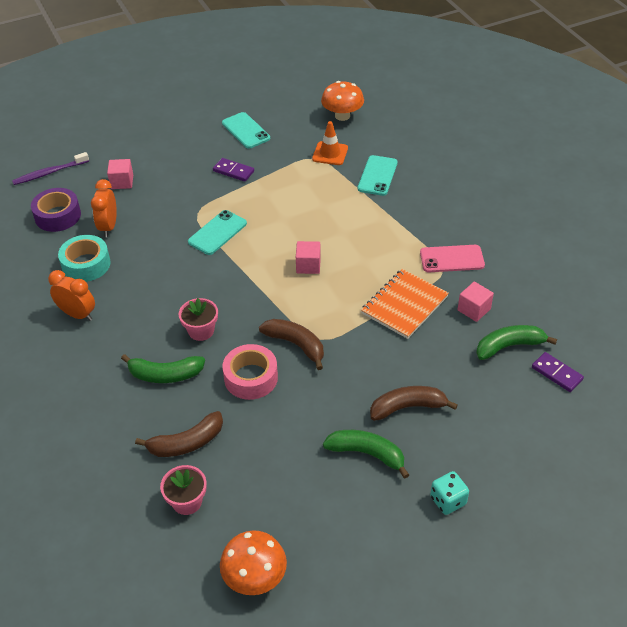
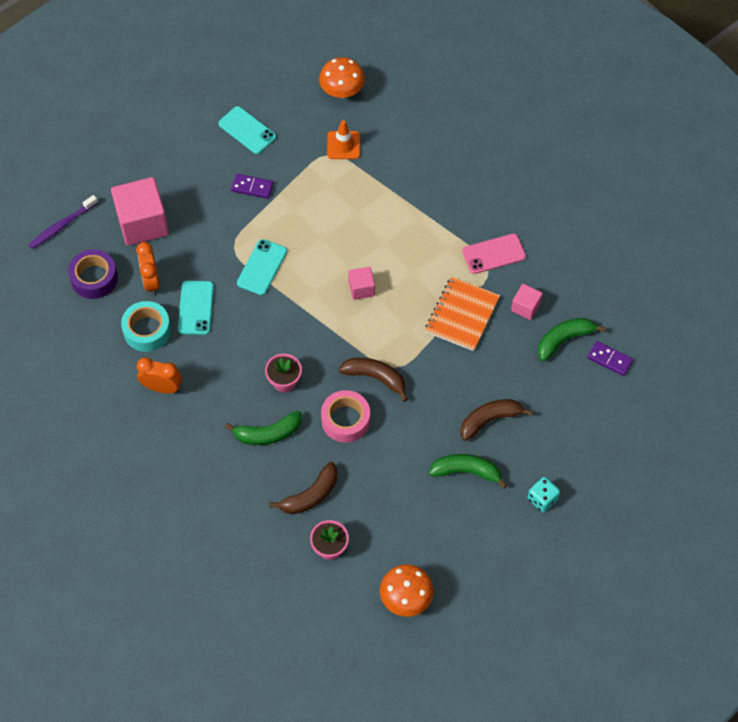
camera: 15 degrees left, 15 degrees up
pink cube [107,159,133,189] -> pink cube [111,177,169,246], size x2.01
turquoise phone [357,155,398,196] -> turquoise phone moved to [178,281,214,335]

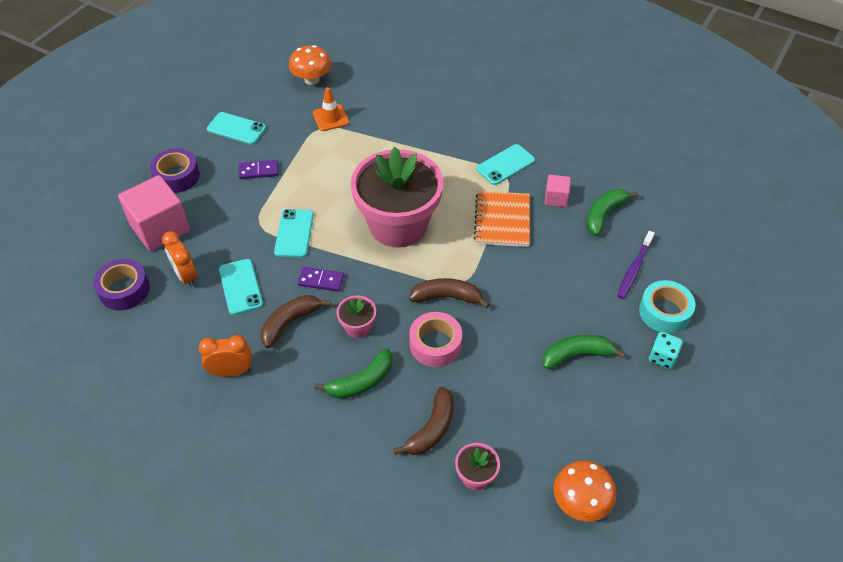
camera: 20 degrees left, 10 degrees down
purple toothbrush [28,195,98,249] -> purple toothbrush moved to [617,231,655,299]
turquoise tape [121,301,171,352] -> turquoise tape moved to [639,280,696,334]
pink cube [348,267,375,300] -> pink flower pot [351,147,443,248]
brown banana [460,399,533,441] -> brown banana moved to [261,295,330,348]
pink phone [462,234,526,274] -> turquoise phone [476,144,535,185]
purple domino [587,341,633,376] -> purple domino moved to [297,267,344,292]
none -> purple tape [150,148,200,193]

